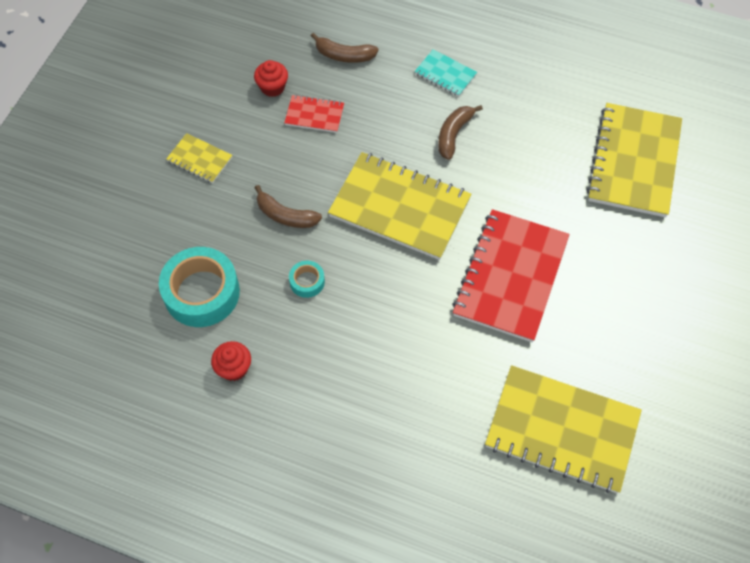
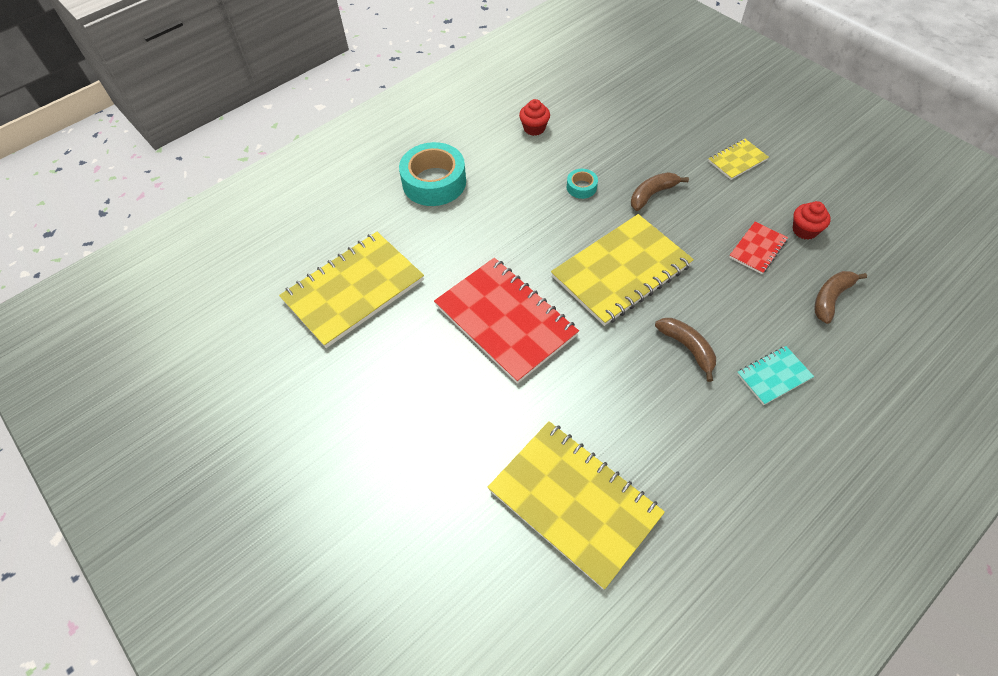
camera: 120 degrees right, 5 degrees down
turquoise tape [159,247,240,327] -> turquoise tape moved to [399,142,466,206]

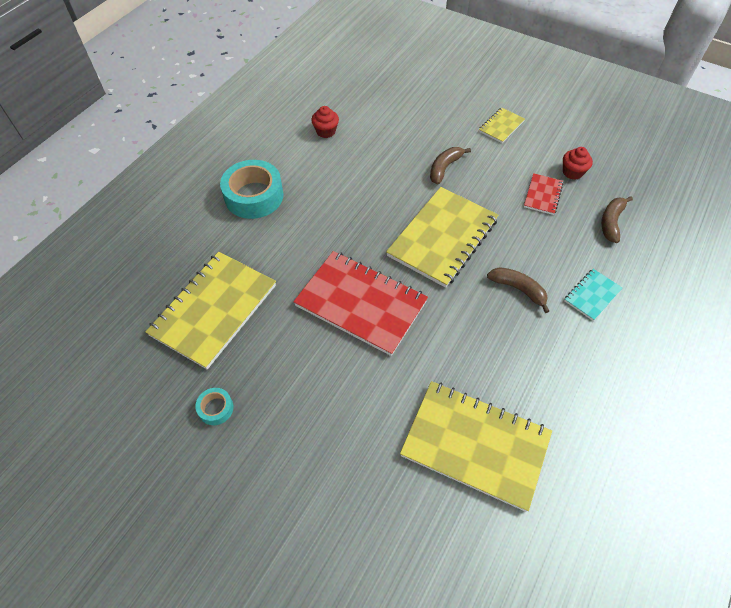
camera: 20 degrees left, 0 degrees up
turquoise tape [567,169,598,199] -> turquoise tape moved to [195,388,234,425]

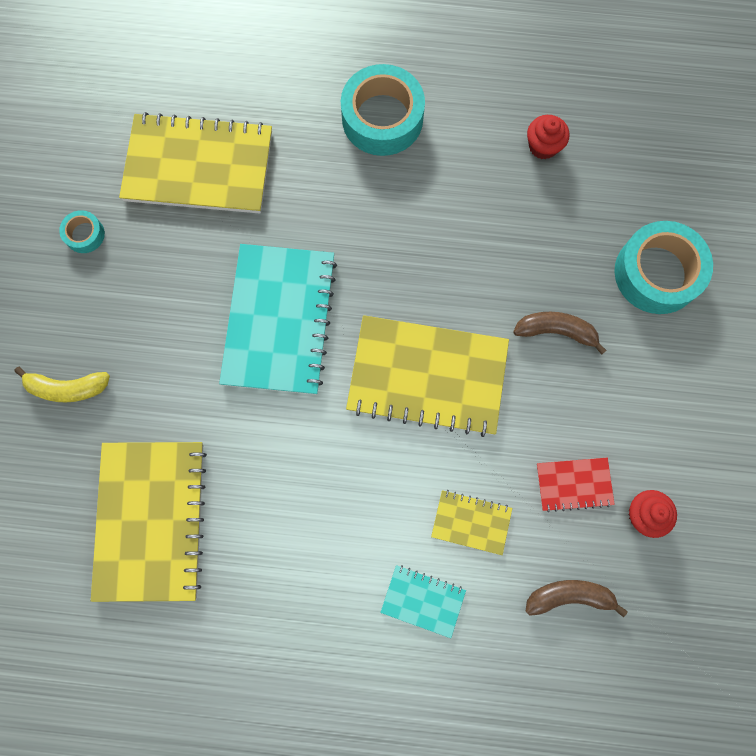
camera: 65 degrees right, 20 degrees up
red notebook [293,251,428,356] -> turquoise notebook [219,244,337,395]
yellow notebook [479,107,525,143] -> yellow notebook moved to [431,490,512,555]
brown banana [487,267,549,313] -> none
none -> yellow banana [15,367,110,402]
none -> turquoise tape [614,221,713,314]

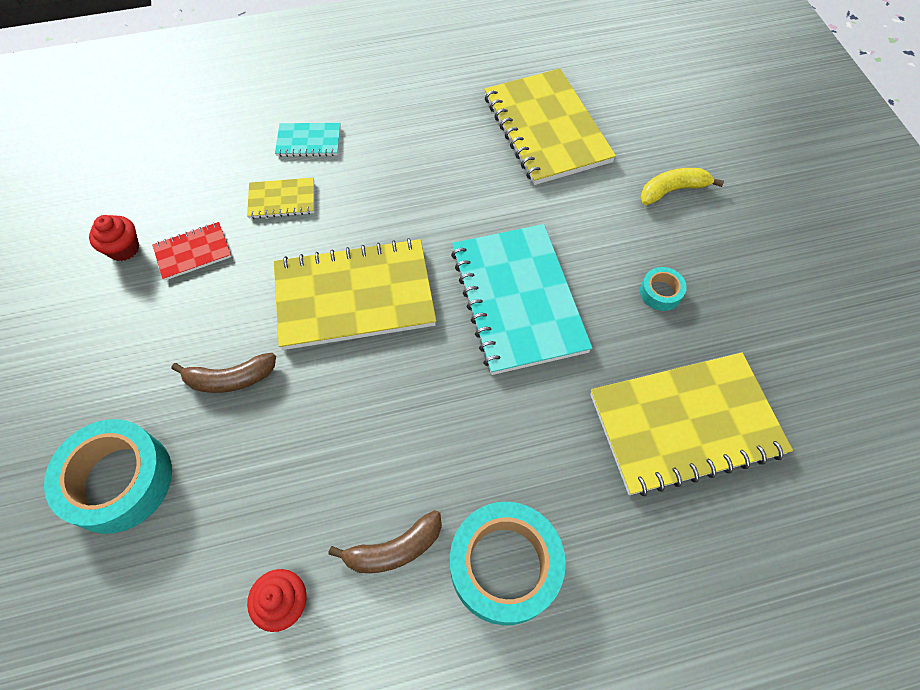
camera: 160 degrees right, 15 degrees down
turquoise tape [59,210,105,253] -> turquoise tape moved to [640,267,687,311]
brown banana [526,580,627,617] -> brown banana moved to [328,510,442,573]

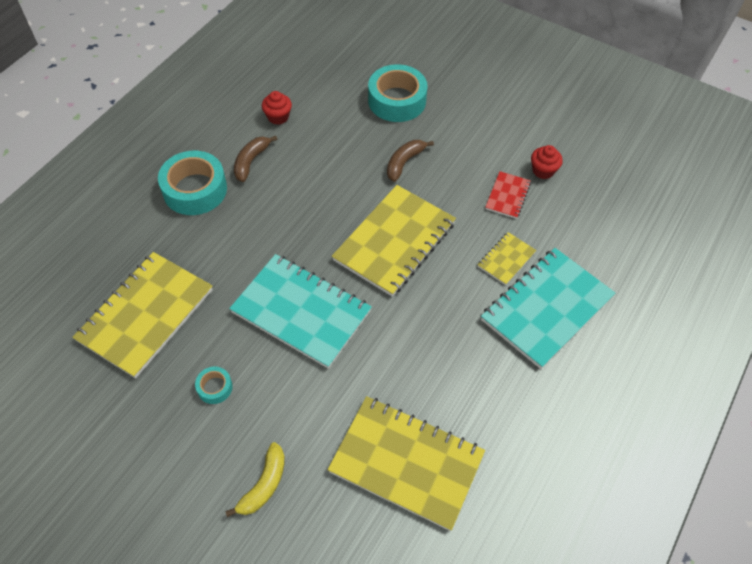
camera: 135 degrees right, 5 degrees down
turquoise notebook [275,123,341,157] -> turquoise notebook [481,248,615,369], size x2.13

